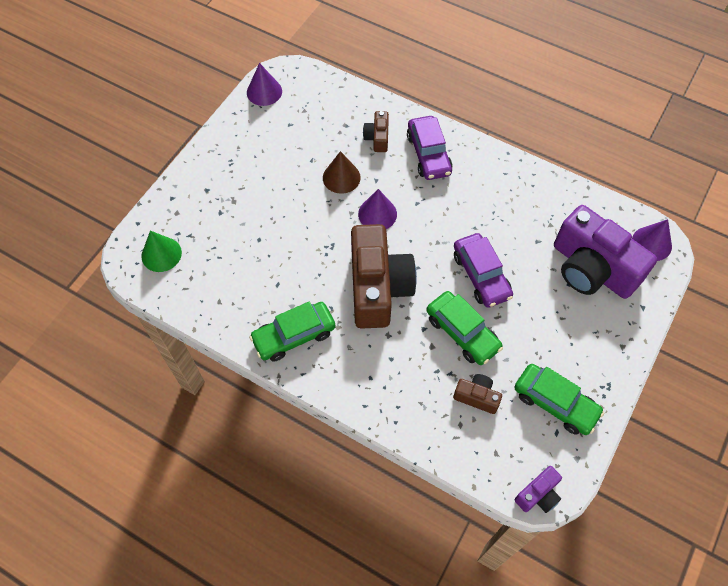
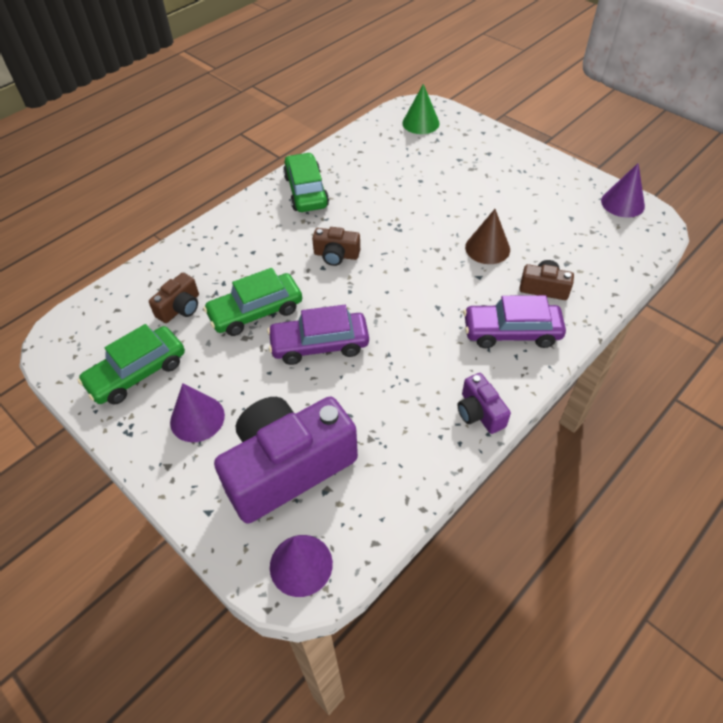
camera: 105 degrees right, 10 degrees down
brown camera [351,224,417,329] -> brown camera [312,227,360,266], size x0.45
purple cone [358,189,397,229] -> purple cone moved to [170,384,225,442]
purple camera [514,466,562,513] -> purple camera moved to [458,373,511,434]

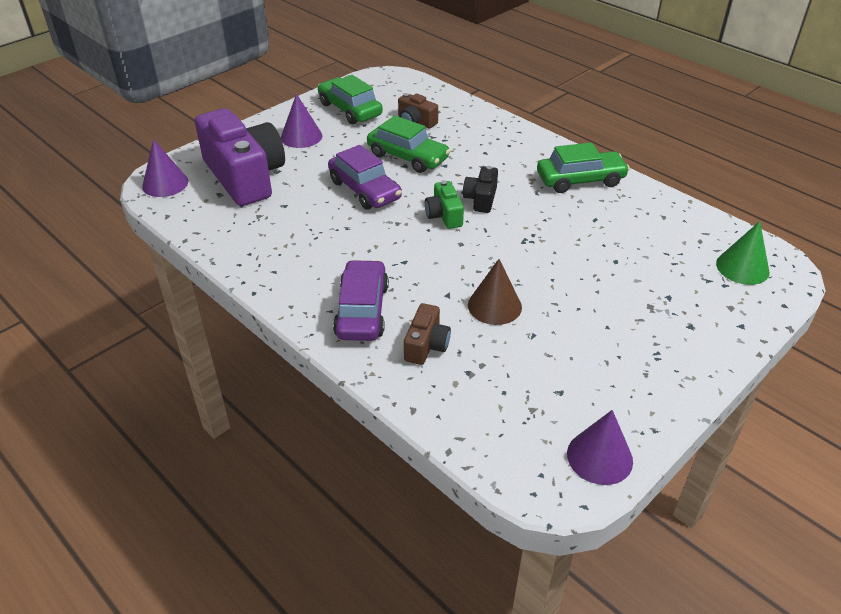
camera: 90 degrees right, 10 degrees down
green car [203,268,302,336] -> green car turned 150 degrees clockwise [367,115,450,173]
purple car [267,305,369,365] -> purple car turned 150 degrees clockwise [328,145,402,210]
brown camera [312,227,360,266] -> black camera [463,166,498,213]
purple camera [458,373,511,434] -> none
none -> green camera [425,180,464,229]

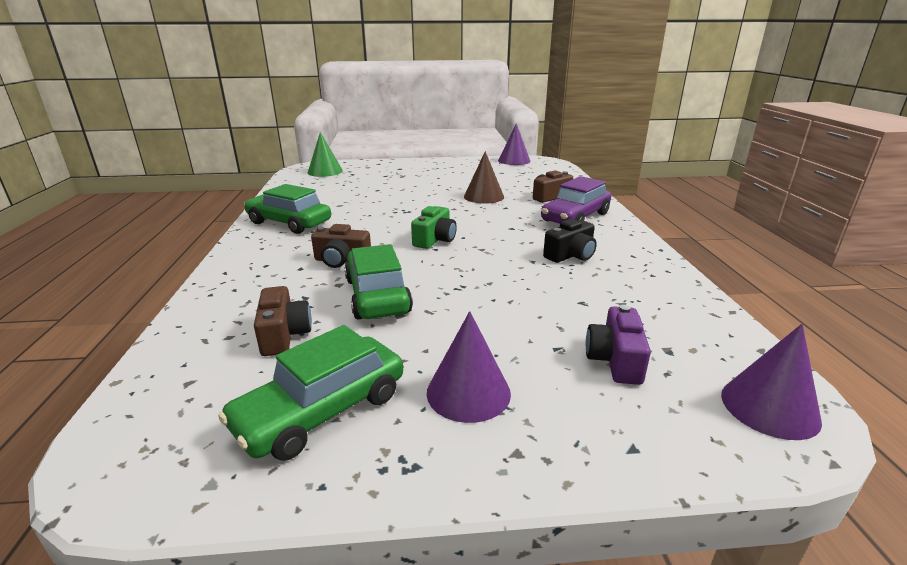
camera: 140 degrees left, 15 degrees down
purple camera [195,108,285,206] -> purple camera [586,305,651,385], size x0.45
green car [318,75,383,124] -> green car turned 45 degrees clockwise [218,325,403,461]
purple car [328,145,402,210] -> none
black camera [463,166,498,213] -> black camera moved to [543,219,597,263]
none -> brown camera [311,224,371,268]

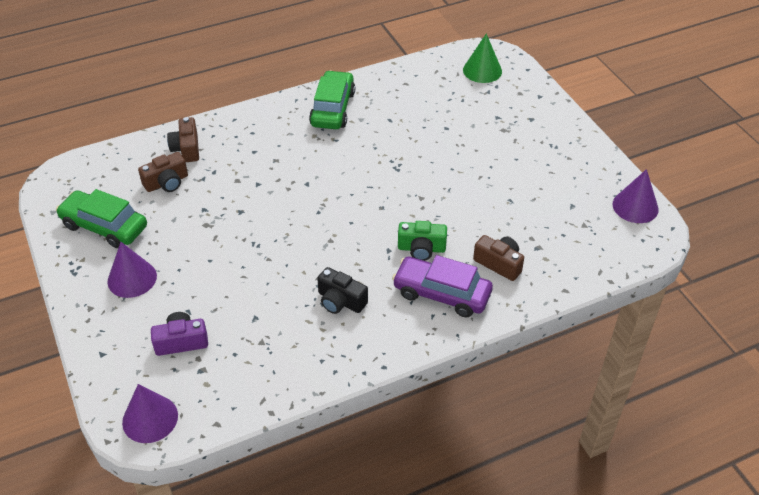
camera: 70 degrees right, 20 degrees up
brown camera [311,224,371,268] -> brown camera moved to [167,117,199,162]
green car [344,244,413,319] -> none
green camera [411,206,457,249] -> green camera moved to [398,221,447,260]
brown cone [464,151,504,204] -> none

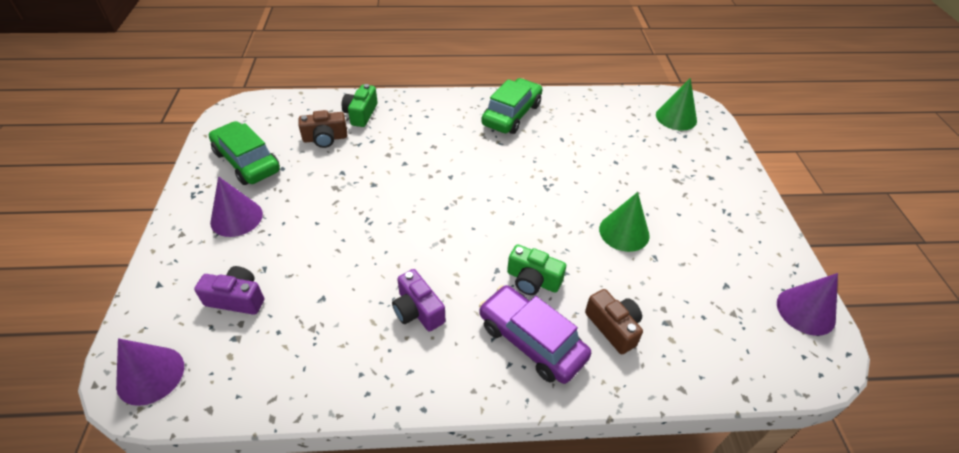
camera: 20 degrees right, 0 degrees up
brown camera [167,117,199,162] -> green camera [342,84,378,127]
black camera [317,267,368,314] -> purple camera [392,269,445,332]
none -> green cone [599,192,650,252]

